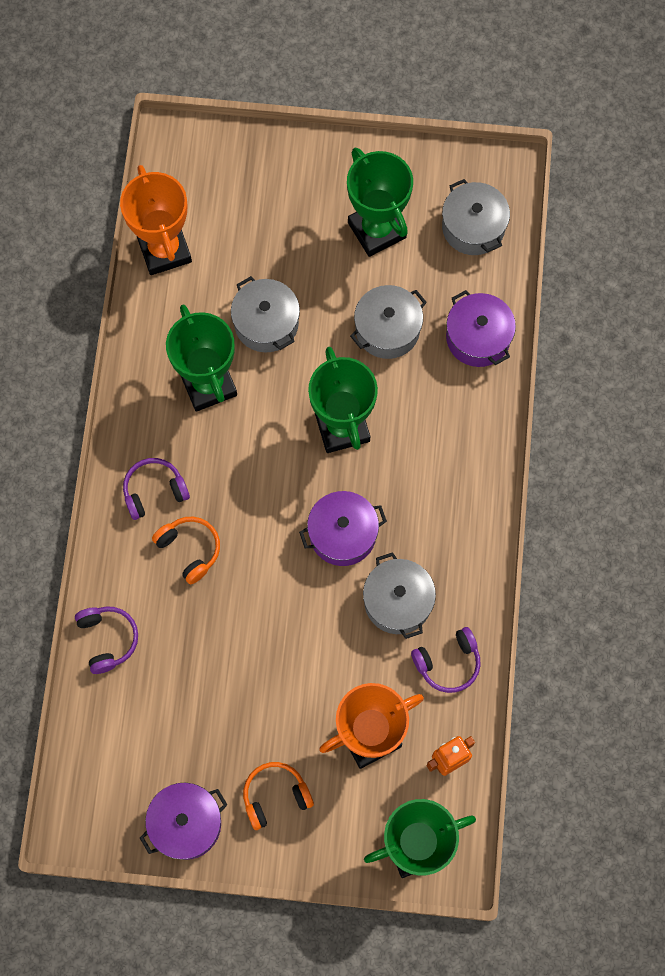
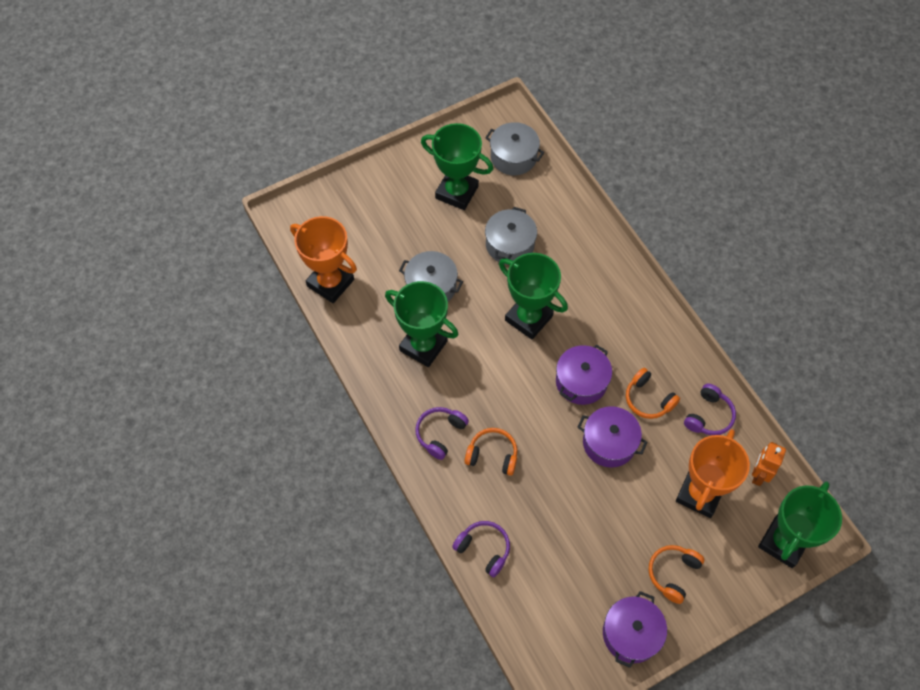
camera: 35 degrees left, 10 degrees down
grey pot [363,552,436,639] -> orange headphones [626,368,680,419]
purple pot [446,290,516,367] -> purple pot moved to [578,406,647,468]

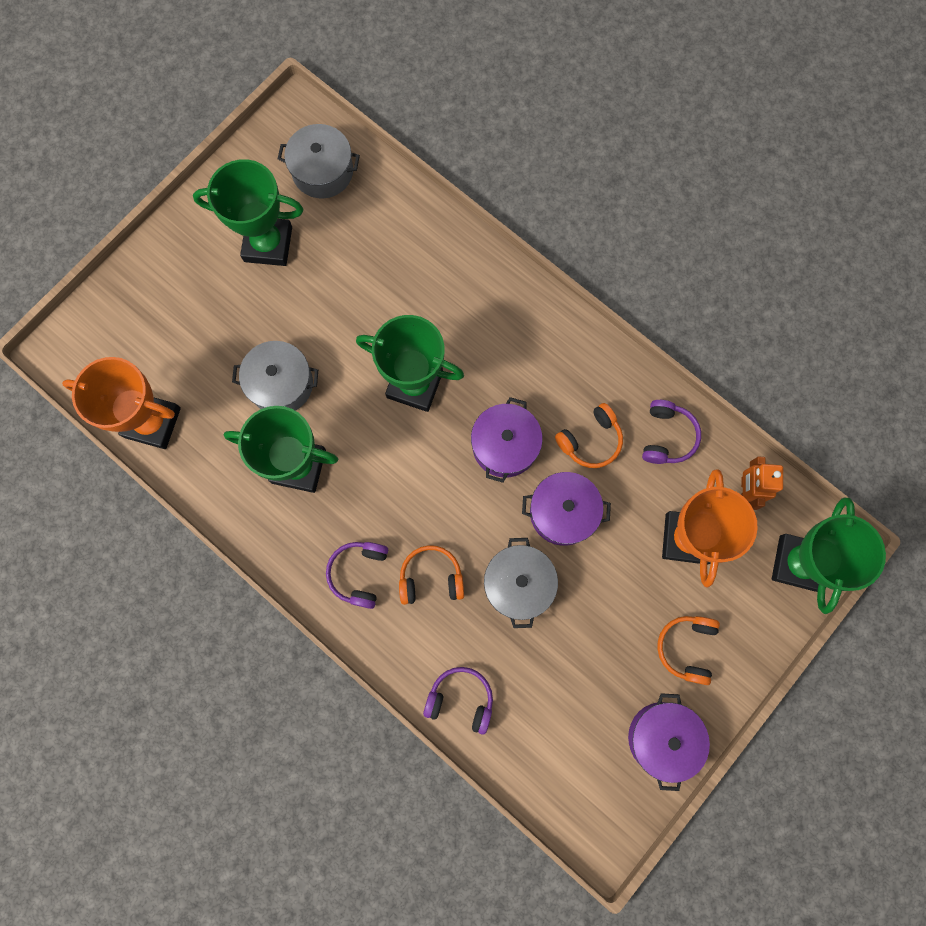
camera: 20 degrees left, 15 degrees up
grey pot [485,207,537,265] -> grey pot moved to [484,538,558,628]
orange headphones [626,368,680,419] -> orange headphones turned 60 degrees counterclockwise [555,403,623,468]

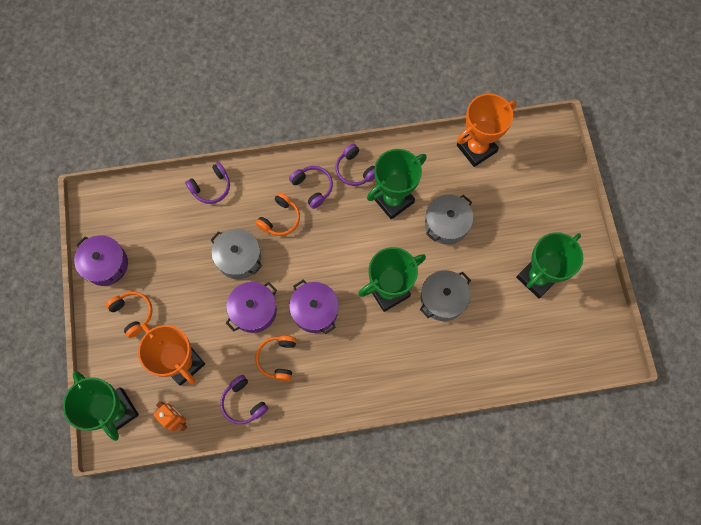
camera: 130 degrees right, 5 degrees down
grey pot [278,124,360,199] -> grey pot moved to [420,270,471,321]
none -> purple headphones [336,144,375,186]

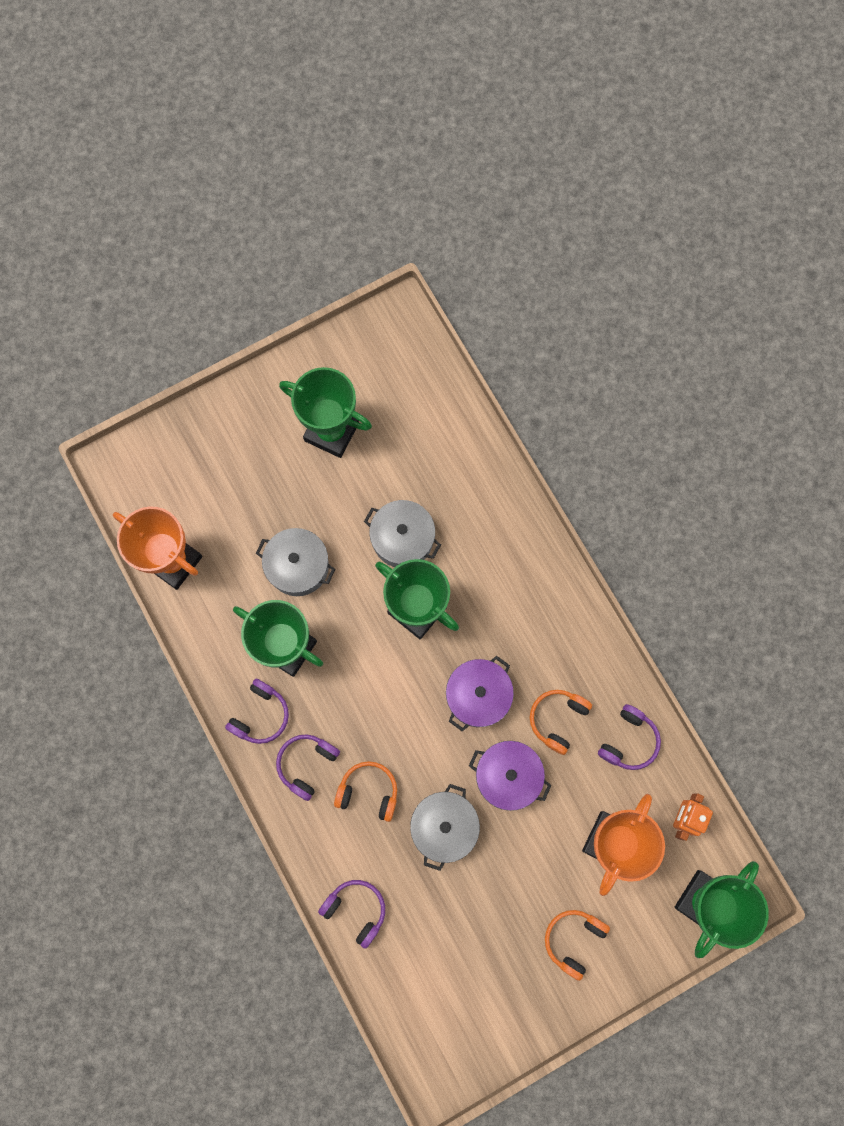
camera: 110 degrees left, 5 degrees up
purple pot [74,235,128,286] -> none
orange headphones [256,335,296,381] -> orange headphones turned 135 degrees clockwise [530,690,592,755]

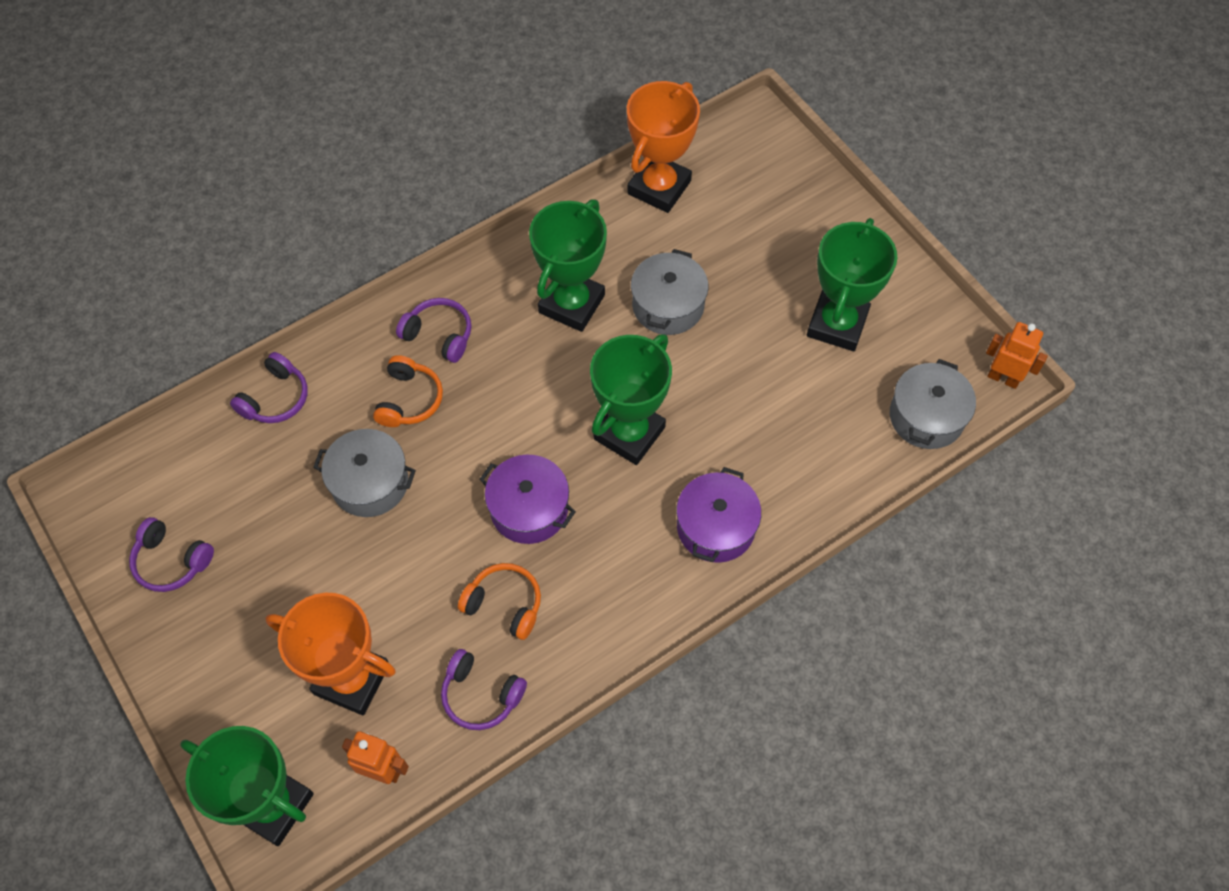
camera: 85 degrees right, 15 degrees down
purple headphones [225,679,289,744] -> purple headphones moved to [129,517,214,592]
grey pot [364,500,441,567] -> grey pot moved to [890,359,976,449]
purple pot [469,741,551,811] -> purple pot moved to [676,467,761,563]
orange headphones [545,910,610,981] -> none
none -> orange robot [986,322,1048,389]

